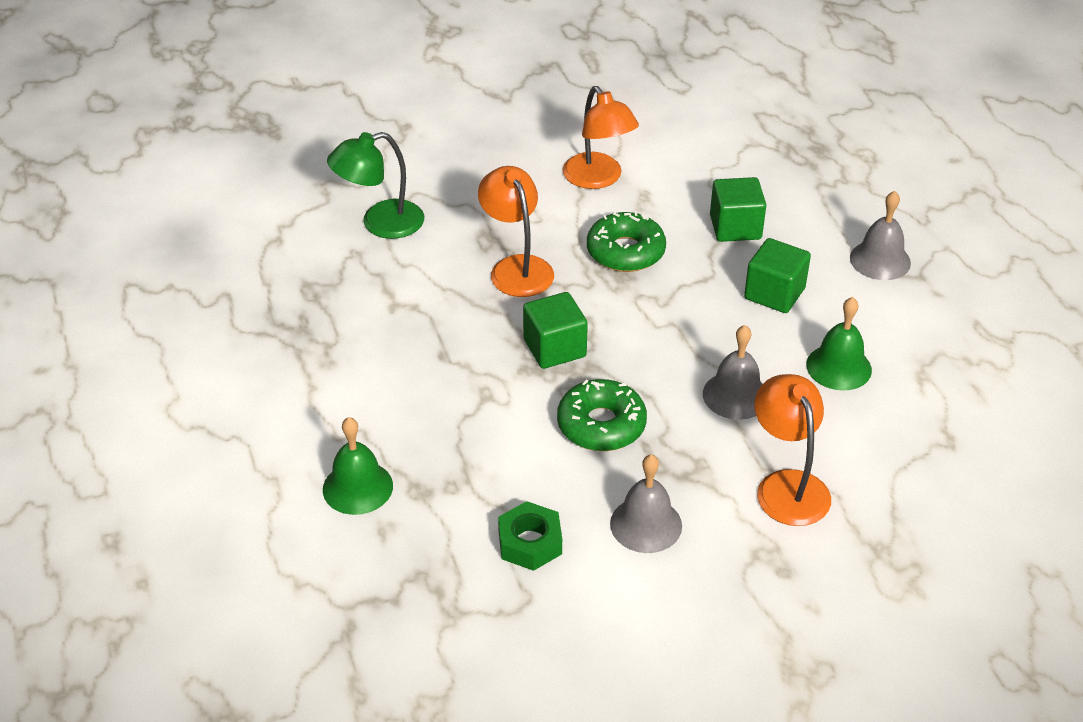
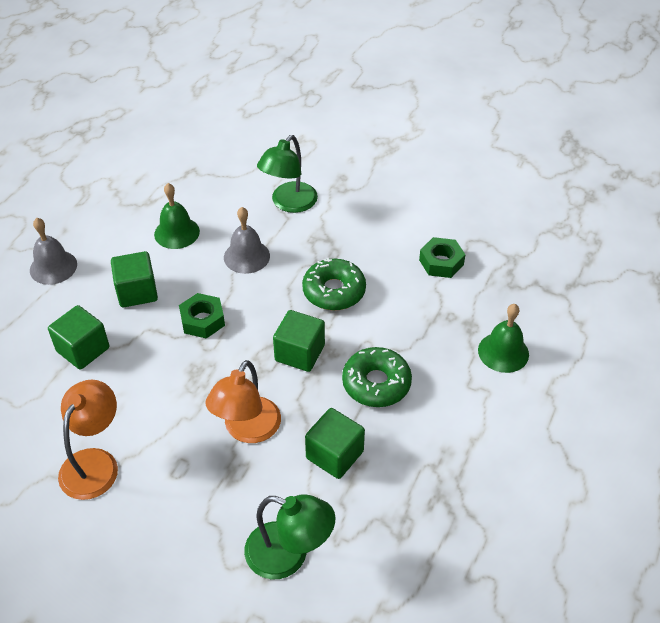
camera: 135 degrees left, 5 degrees up
green donut [587,211,666,272] -> green donut moved to [342,347,412,407]
grey bell [610,454,682,553] -> none
orange lamp [754,374,831,526] -> green lamp [257,135,318,213]
none -> green nut [179,293,225,339]
none -> green cube [305,408,365,479]

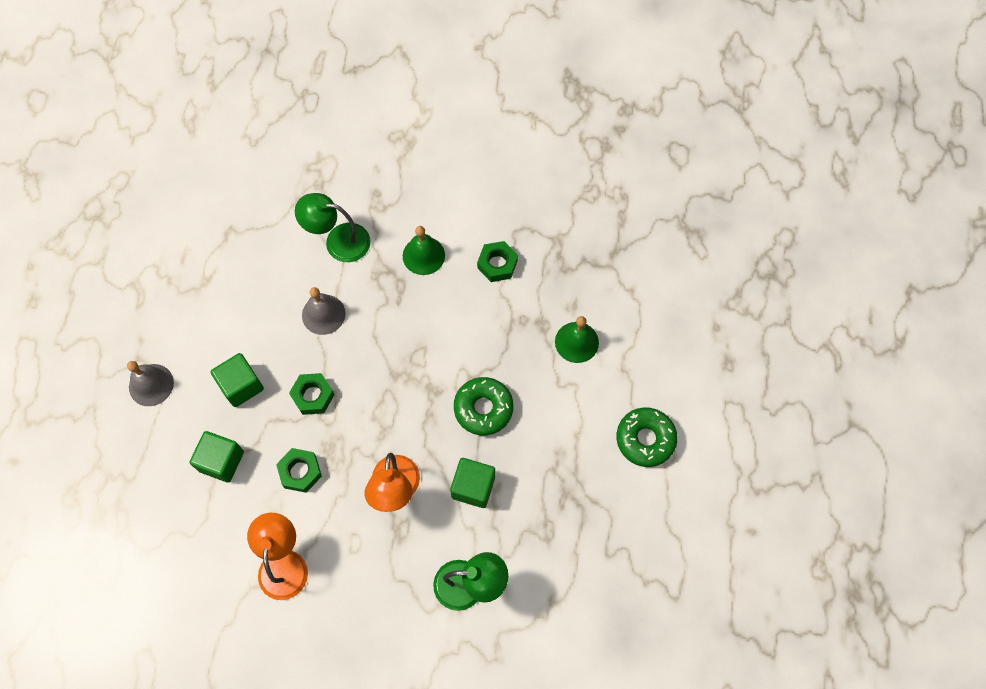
camera: 20 degrees left, 20 degrees up
green bell [154,183,200,249] -> green bell moved to [403,226,445,275]
green lamp [257,135,318,213] -> green lamp turned 90 degrees clockwise [295,193,371,262]
green cube [273,310,325,372] -> none
green donut [302,258,366,310] -> green donut moved to [616,407,678,467]
none -> green nut [276,448,322,493]

